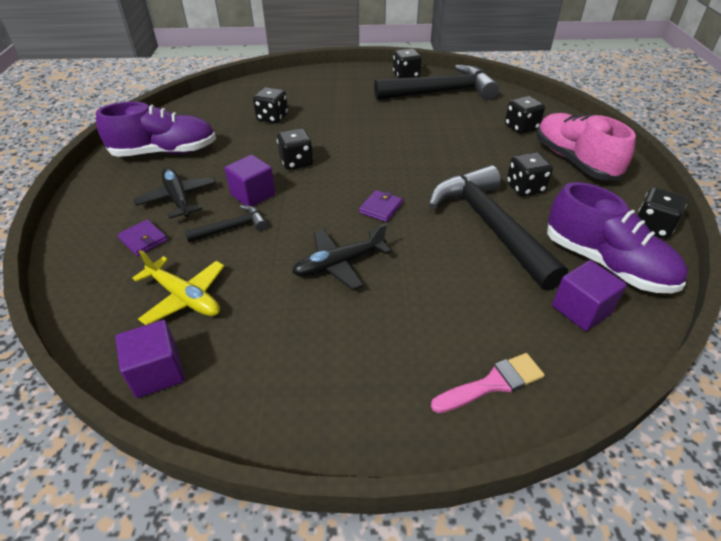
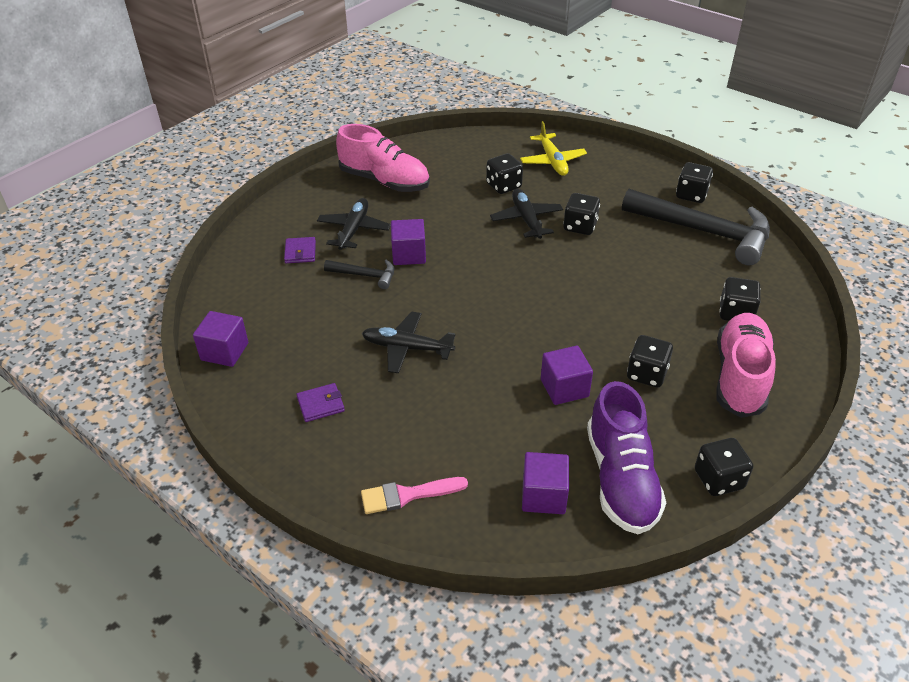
camera: 40 degrees right, 0 degrees up
purple shoe [96,102,216,157] -> pink shoe [336,124,430,192]
yellow plane [133,250,225,325] -> yellow plane moved to [520,121,587,176]
black dice [277,128,313,170] -> black dice moved to [563,193,600,235]
purple wallet [359,190,403,222] -> purple wallet moved to [296,383,345,422]
black hammer [428,165,568,291] -> purple cube [541,346,593,405]
pink brush [431,353,545,413] -> pink brush turned 150 degrees clockwise [361,477,468,514]
none -> black plane [490,189,563,239]

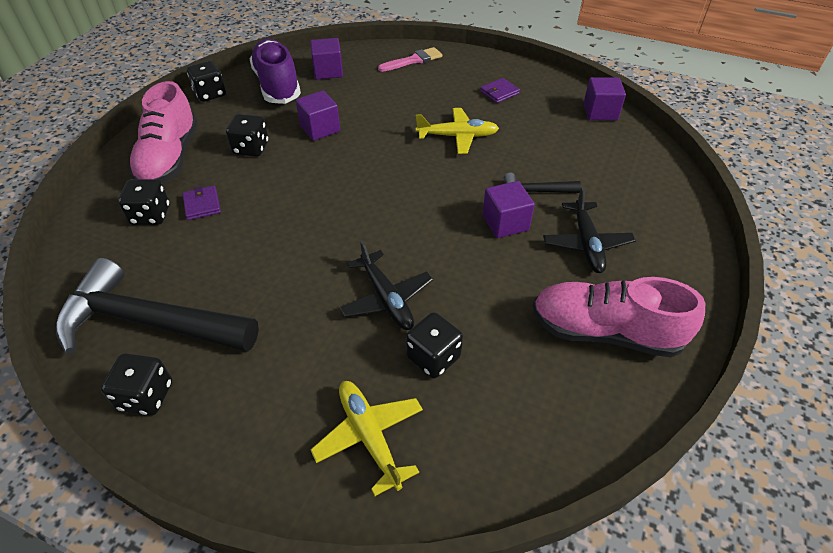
camera: 165 degrees right, 5 degrees up
purple wallet [284,237,316,263] -> purple wallet moved to [182,186,221,220]
black plane [362,311,455,373] -> yellow plane [416,108,499,154]
black dice [563,193,600,235] -> none

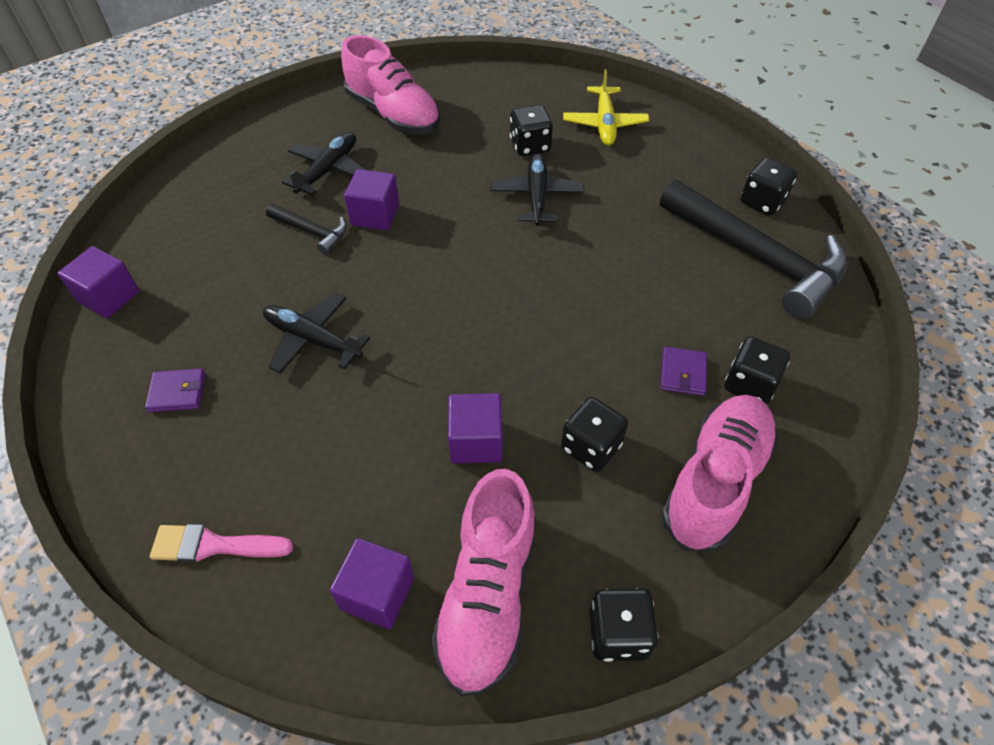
camera: 150 degrees left, 5 degrees up
purple shoe [249,39,301,104] -> pink shoe [431,469,536,697]
yellow plane [416,108,499,154] -> black plane [263,293,370,374]

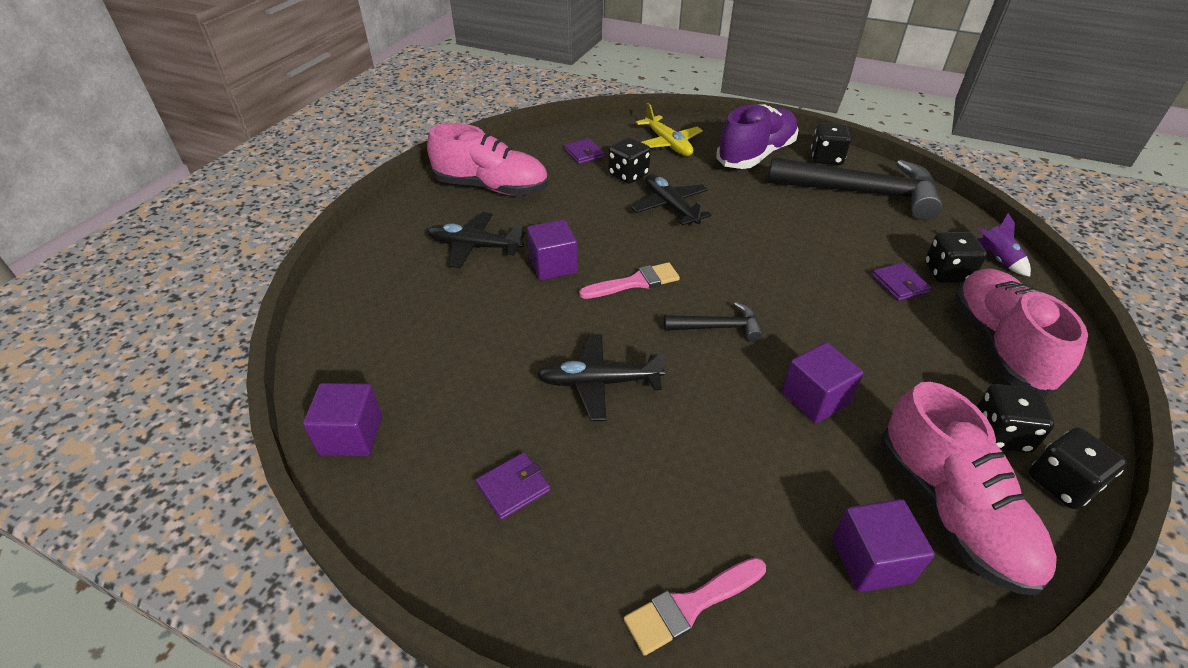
camera: 30 degrees left, 10 degrees down
black hammer [266,204,347,255] -> black hammer moved to [664,302,763,342]
black plane [282,132,366,195] -> black plane turned 75 degrees counterclockwise [427,212,525,268]
black dice [561,397,628,472] -> black dice moved to [976,384,1054,453]
none -> purple wallet [564,138,605,164]
none -> pink brush [579,262,680,299]
none -> purple shoe [716,104,799,169]
none -> purple rocket [977,213,1031,277]

